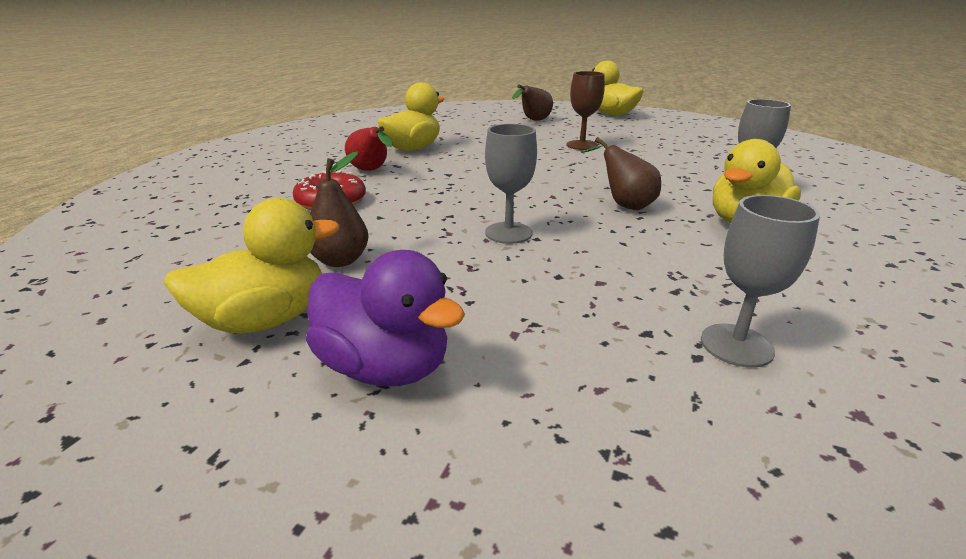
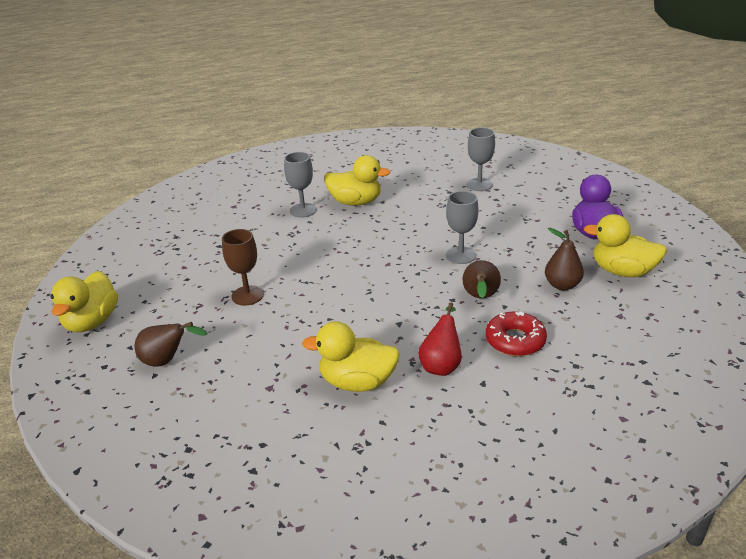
camera: 125 degrees left, 5 degrees up
brown pear [581,137,661,210] -> brown pear moved to [463,260,501,298]

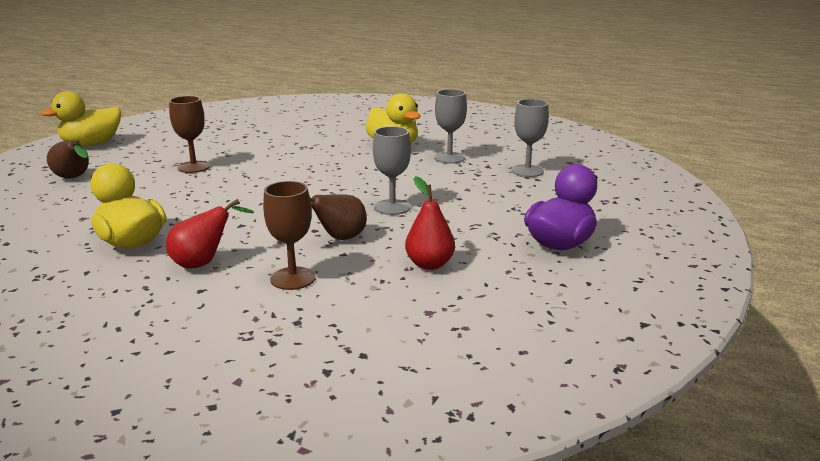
camera: 40 degrees right, 10 degrees down
grey goblet [284,152,317,218] -> grey goblet moved to [434,89,467,164]
red donut [486,312,547,356] -> brown goblet [263,181,316,290]
brown pear [545,228,584,290] -> red pear [405,176,455,270]
yellow duck [584,214,667,277] -> none

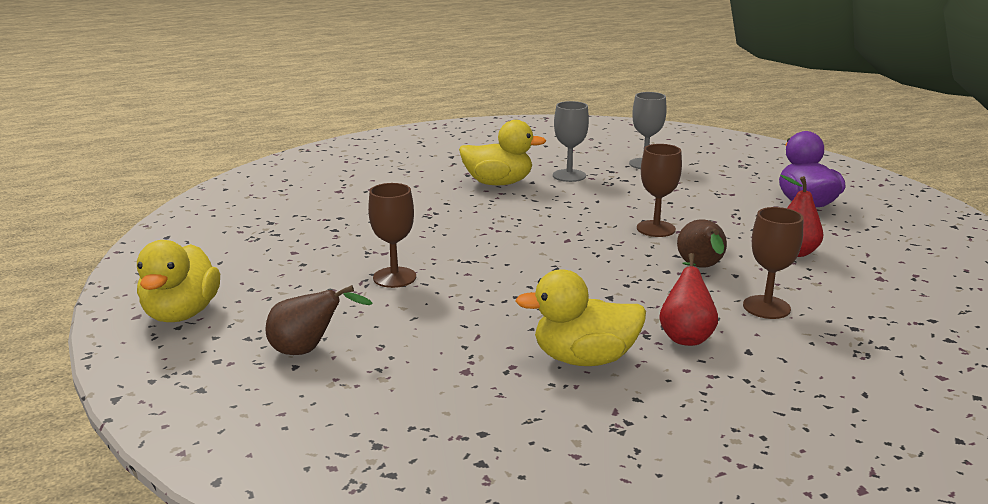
camera: 50 degrees left, 0 degrees up
grey goblet [373,126,411,215] -> brown goblet [637,144,682,237]

